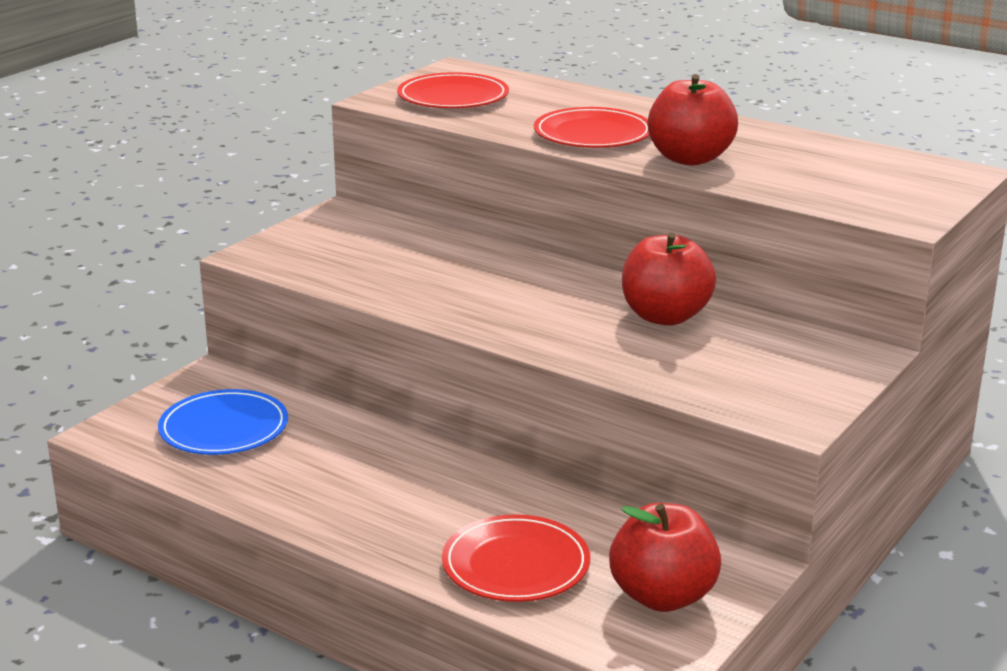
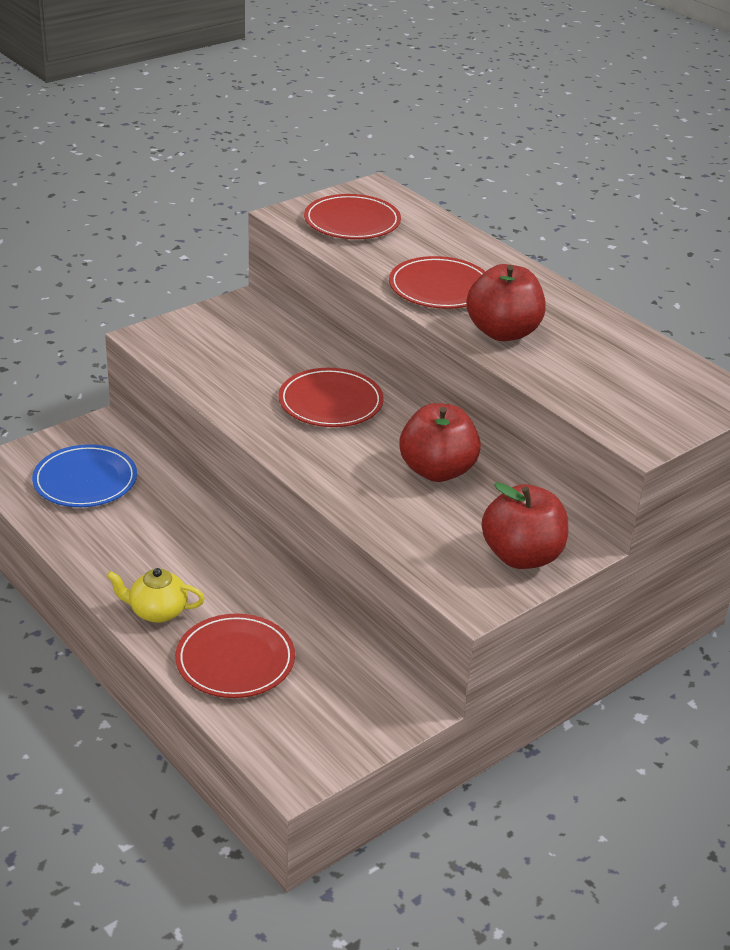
camera: 15 degrees right, 10 degrees up
red apple [609,503,721,612] -> red apple moved to [482,482,568,569]
none -> yellow teapot [106,568,205,623]
none -> red plate [278,368,384,427]

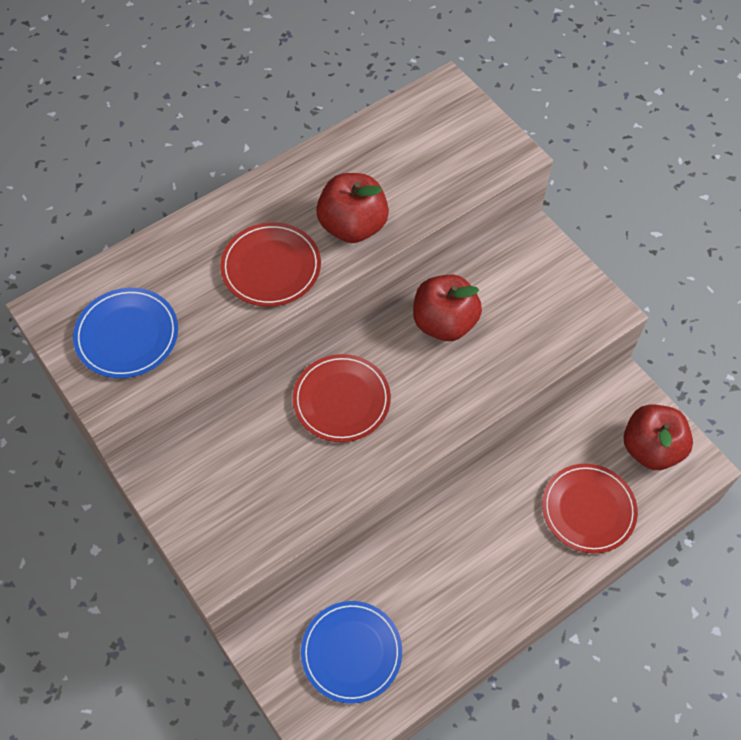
camera: 85 degrees left, 25 degrees up
yellow teapot [106,568,205,623] -> none
red plate [304,194,401,239] -> blue plate [73,288,178,378]
red apple [482,482,568,569] -> red apple moved to [623,404,693,470]

